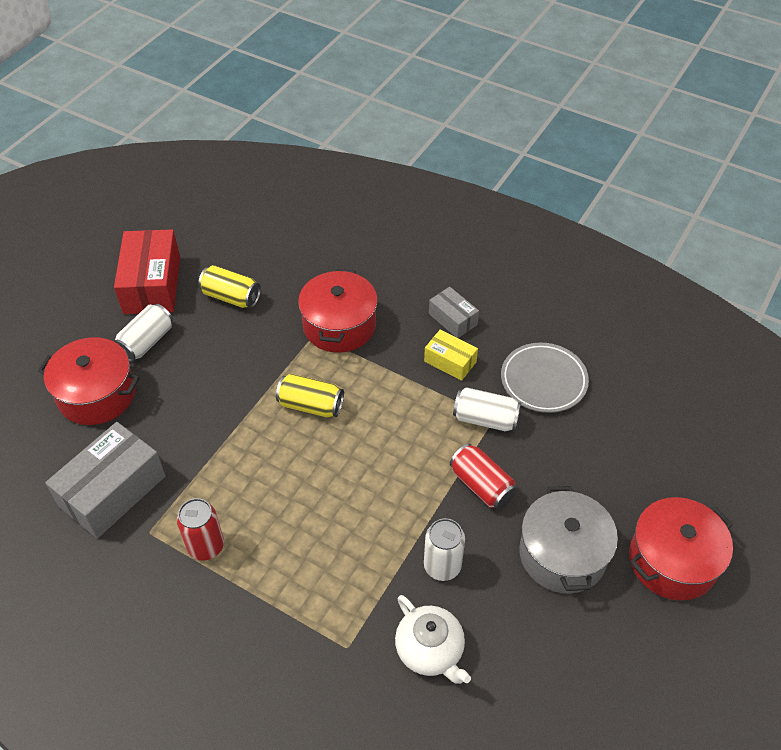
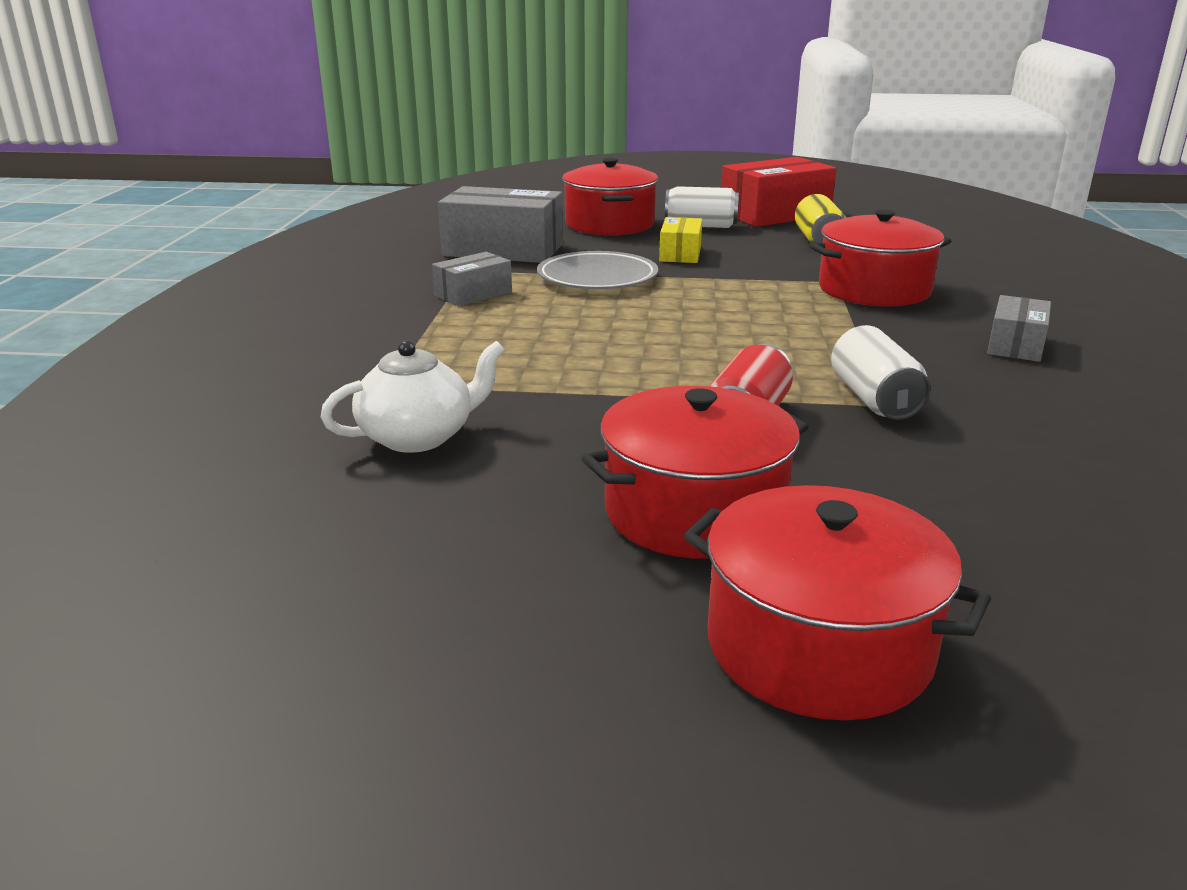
camera: 65 degrees right, 25 degrees down
red can [177,498,224,560] -> grey box [432,252,512,306]
yellow can [276,374,344,418] -> none
white teapot [395,595,471,684] -> white teapot turned 150 degrees counterclockwise [321,340,505,453]
yellow box [424,329,478,381] -> yellow box moved to [659,217,702,263]
white can [424,518,465,581] -> none
grey plate [501,343,589,413] -> grey plate moved to [537,251,658,289]
grey pot [519,486,618,593] -> red pot [581,386,809,559]

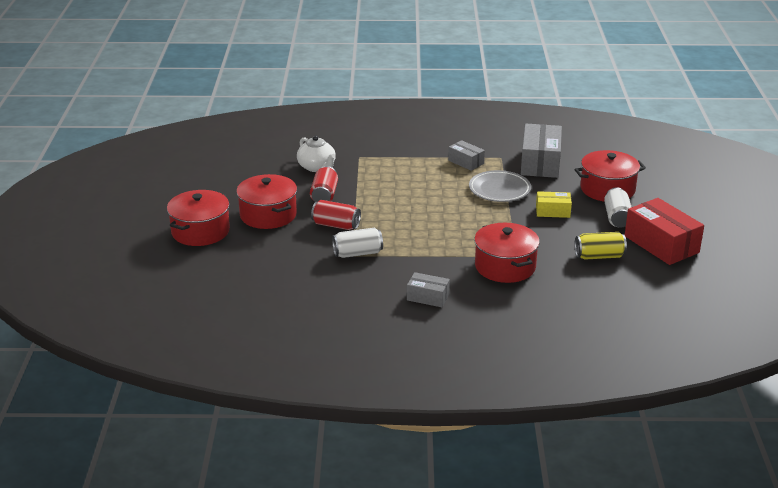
camera: 85 degrees right, 5 degrees up
none -> red can [310,166,338,202]

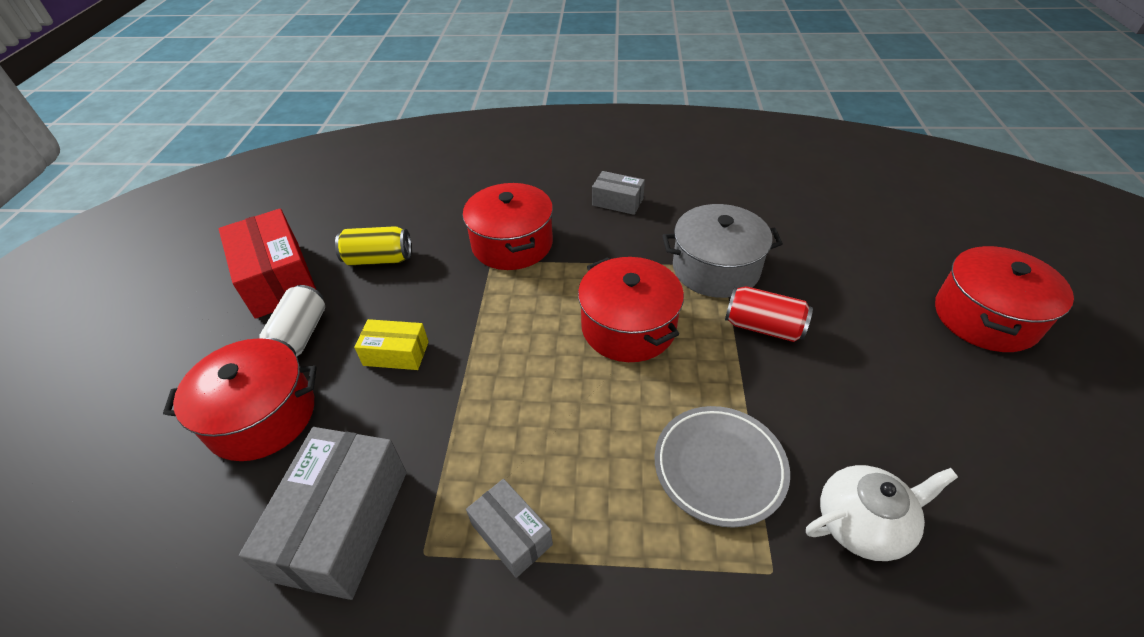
camera: 175 degrees left, 15 degrees up
red pot [236,174,297,229] -> red pot moved to [578,257,684,362]
white teapot [297,135,336,172] -> white teapot turned 105 degrees clockwise [806,465,958,561]
red can [310,166,338,202] -> none
white can [332,228,383,258] -> grey pot [662,204,783,298]
grey plate [469,170,531,202] -> grey plate moved to [655,406,790,528]

